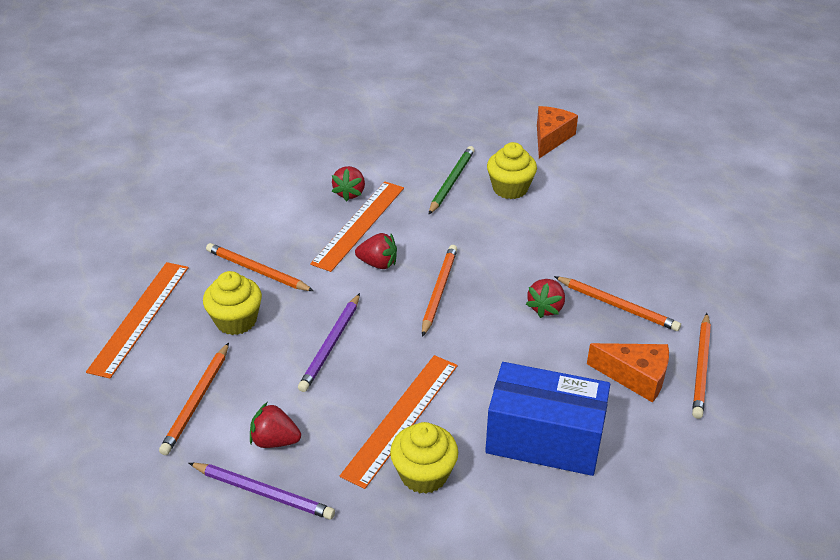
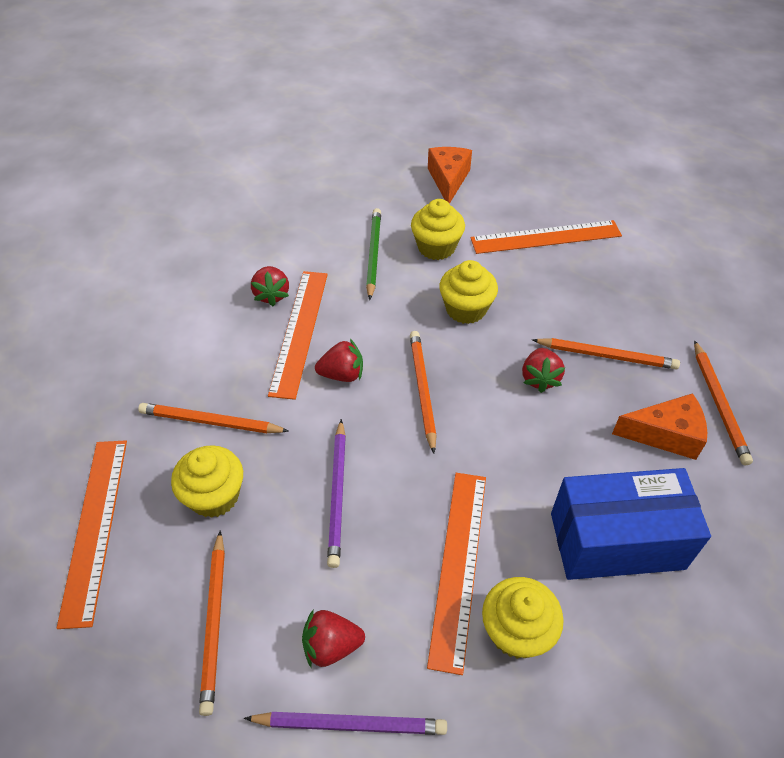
camera: 20 degrees left, 10 degrees up
none -> yellow cupcake [439,260,498,324]
none -> orange ruler [471,220,622,254]

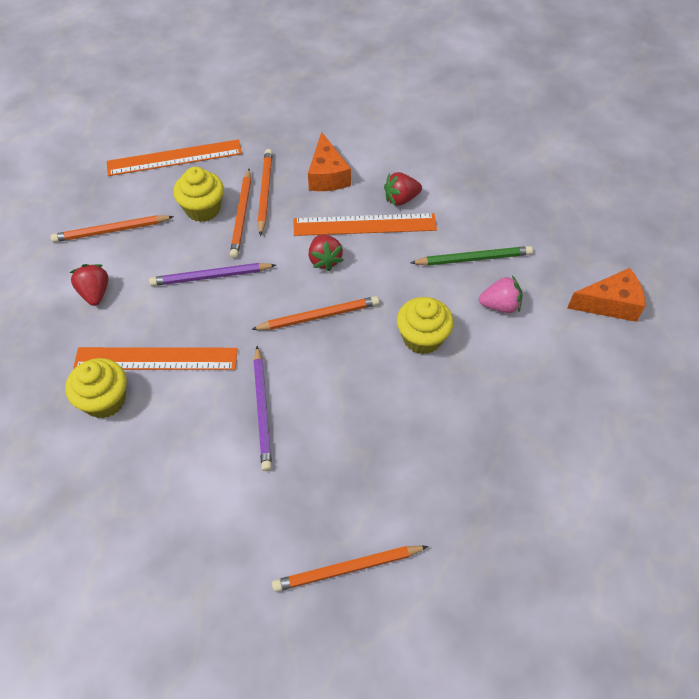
camera: 80 degrees right, 5 degrees up
purple pencil [244,712,447,735] -> purple pencil moved to [254,346,272,471]
yellow cupcake [411,199,465,260] -> pink strawberry [479,275,523,313]
orange ruler [471,220,622,254] -> none
red strawberry [522,348,565,393] -> none
orange pencil [532,338,680,369] -> orange pencil moved to [230,169,251,258]
blue box [551,468,711,580] -> none
orange cheese [612,393,707,460] -> orange cheese moved to [308,132,351,191]

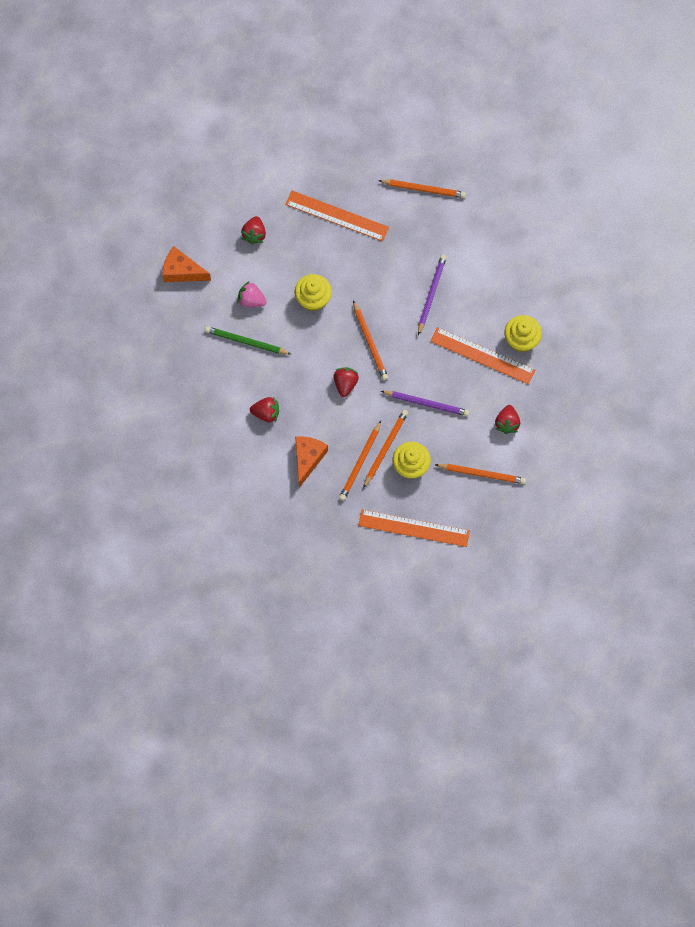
camera: 155 degrees left, 15 degrees up
orange pencil [251,296,379,330] -> orange pencil turned 120 degrees counterclockwise [353,300,388,381]
orange ruler [294,213,437,236] -> orange ruler moved to [285,191,389,241]
none -> red strawberry [241,216,266,245]

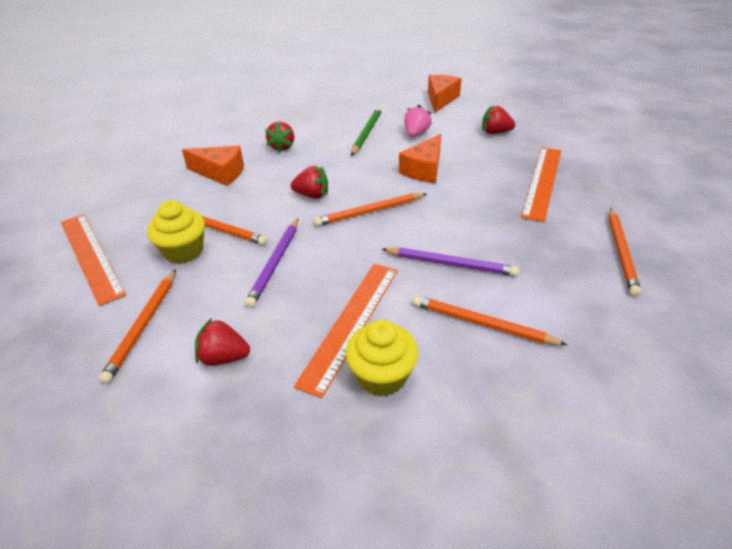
camera: 90 degrees right, 30 degrees down
yellow cupcake [295,274,332,311] -> orange cheese [399,134,441,183]
orange pencil [339,421,381,501] -> orange pencil moved to [413,296,567,345]
orange ruler [358,509,470,547] -> orange ruler turned 45 degrees counterclockwise [61,214,126,306]

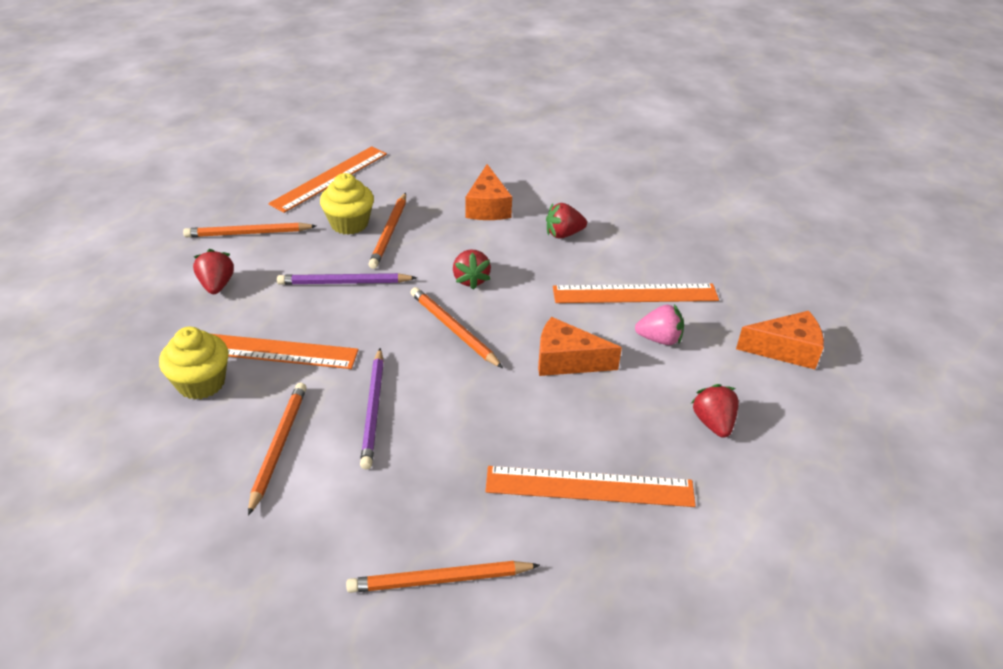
camera: 70 degrees right, 0 degrees up
green pencil [351,107,382,156] -> orange ruler [553,284,719,303]

